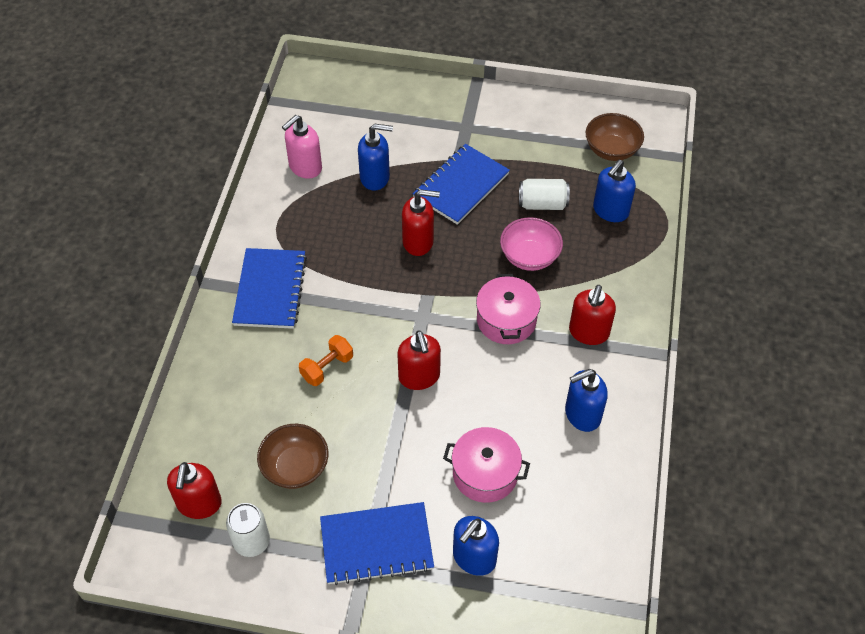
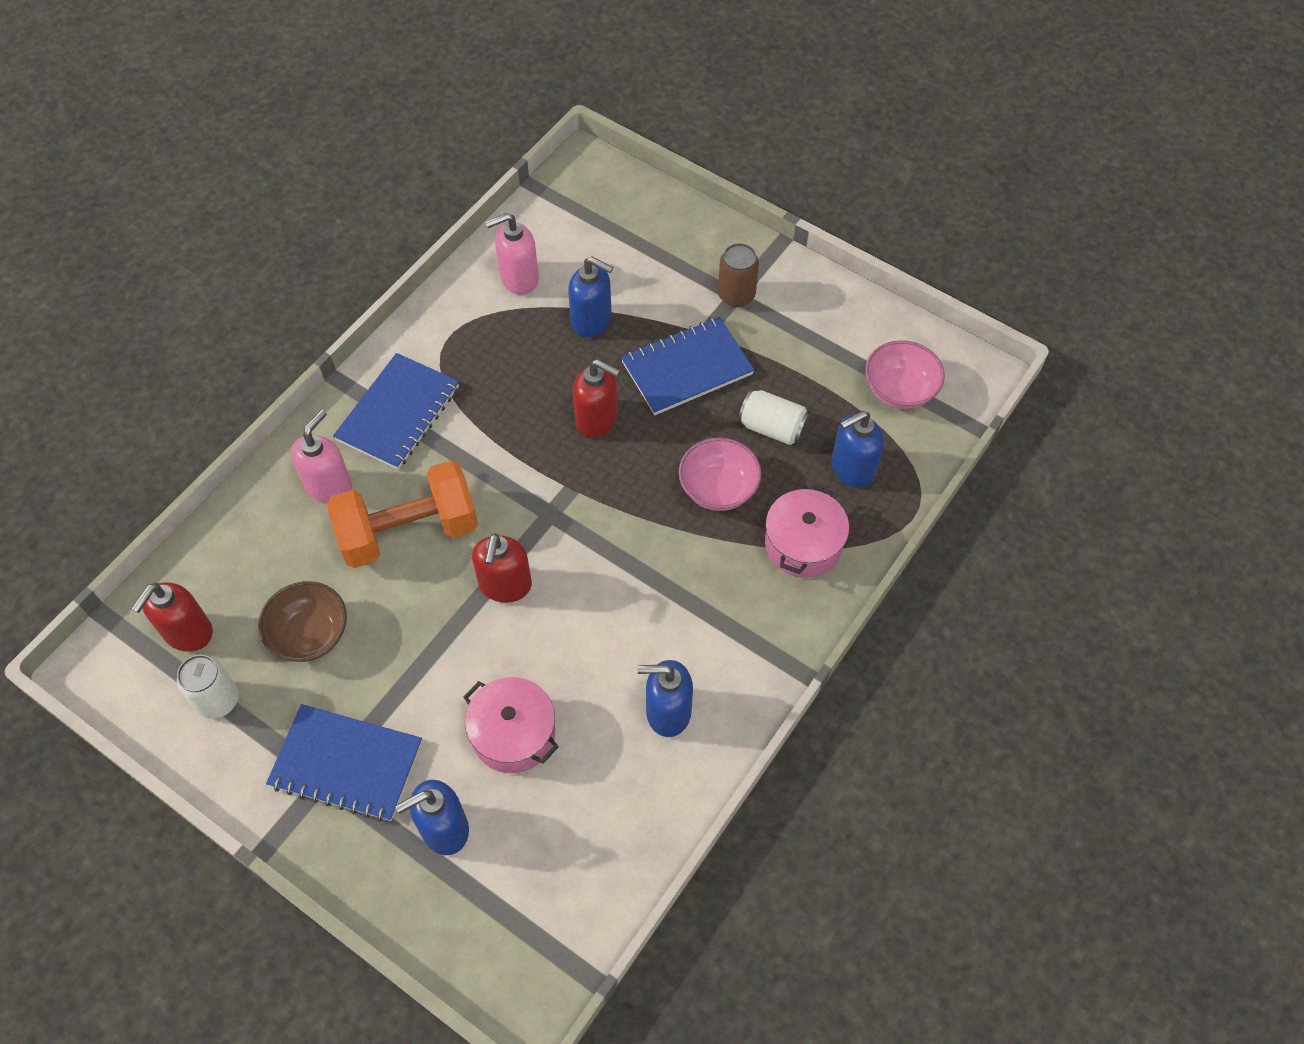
camera: 25 degrees right, 5 degrees up
orange dumbbell [299,335,353,386] -> orange dumbbell [327,460,478,568], size x2.03
pink pot [476,274,540,344] -> pink pot moved to [765,485,849,578]
red soap dispenser [569,285,616,345] -> none
brown bowl [586,113,644,161] -> pink bowl [865,340,945,409]
none -> pink soap dispenser [291,410,352,504]
none -> brown can [718,243,759,307]

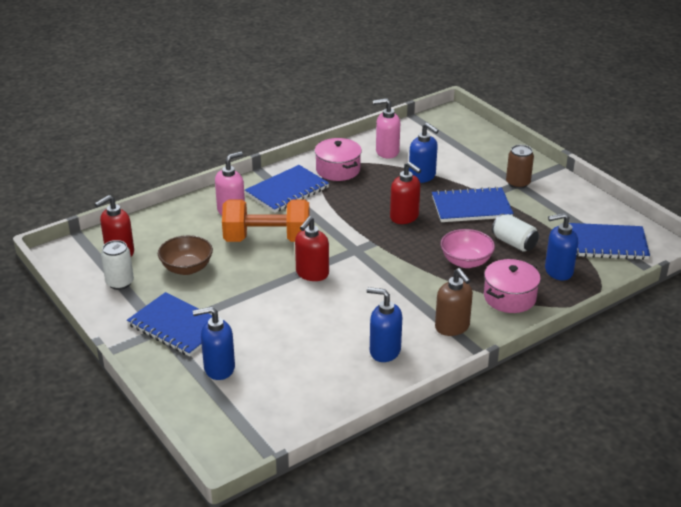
camera: 20 degrees right, 25 degrees down
pink pot [463,677,559,773] -> pink pot moved to [315,138,362,181]
pink bowl [865,340,945,409] -> blue notebook [569,223,650,260]
none -> brown soap dispenser [435,268,473,336]

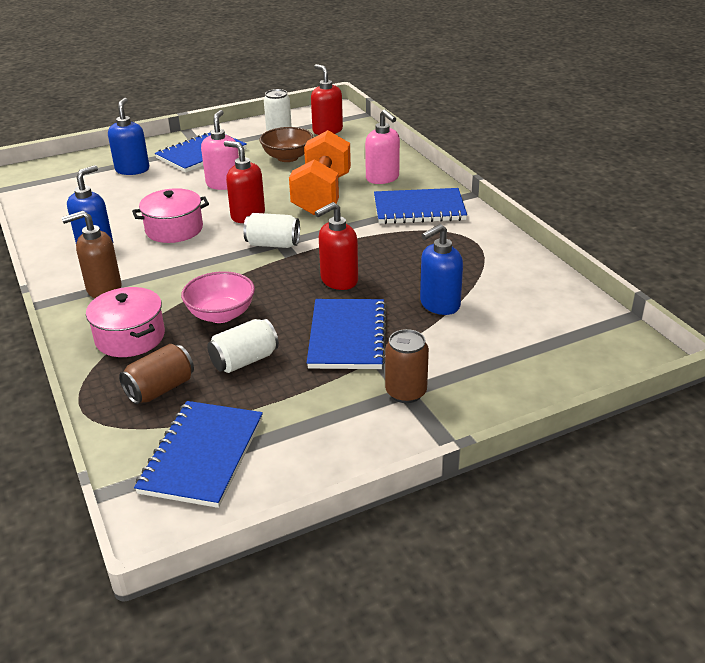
camera: 100 degrees right, 0 degrees up
blue notebook [245,165,329,213] -> blue notebook turned 60 degrees counterclockwise [374,188,467,224]
pink pot [315,138,362,181] -> pink pot moved to [132,188,209,243]
pink soap dispenser [373,98,400,159] -> pink soap dispenser moved to [201,110,239,190]
blue soap dispenser [545,213,578,281] -> brown can [119,344,194,404]
none -> white can [243,213,300,248]

